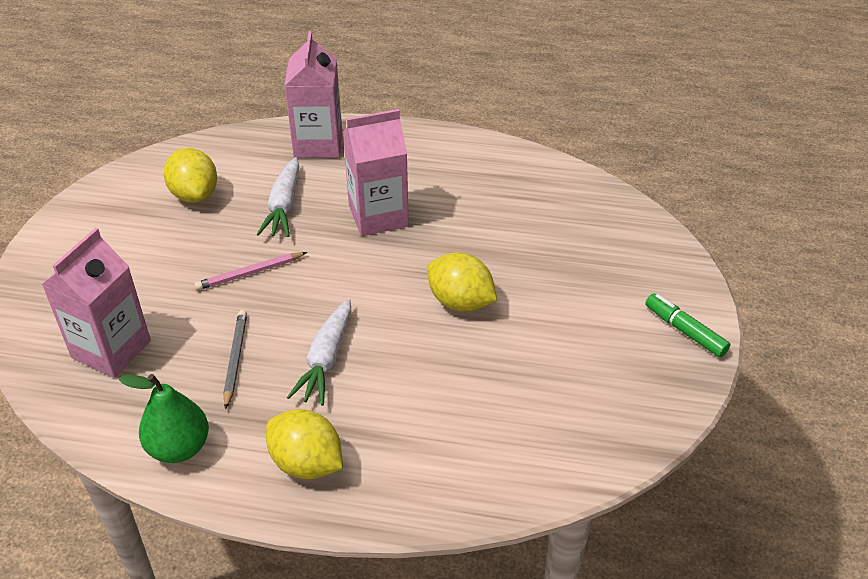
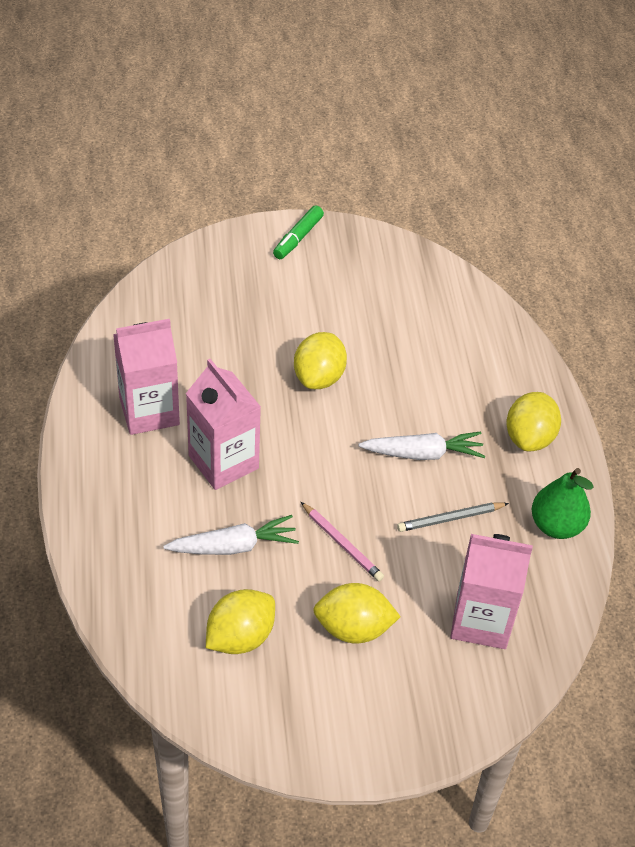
camera: 110 degrees left, 5 degrees up
pink carton [284,31,342,158] -> pink carton moved to [113,319,180,435]
none -> yellow lemon [313,583,401,643]

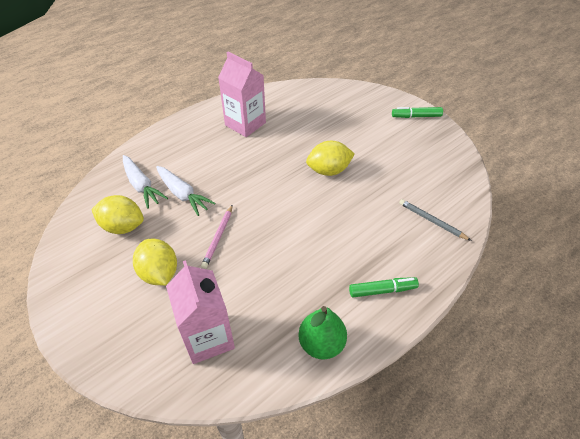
camera: 60 degrees right, 0 degrees up
pink carton [186,359,261,490] -> none
white carrot [358,431,485,460] -> white carrot moved to [123,155,168,209]
grey pencil [397,502,509,532] -> grey pencil moved to [399,199,472,241]
yellow lemon [506,392,561,451] -> green marker [349,277,419,297]

